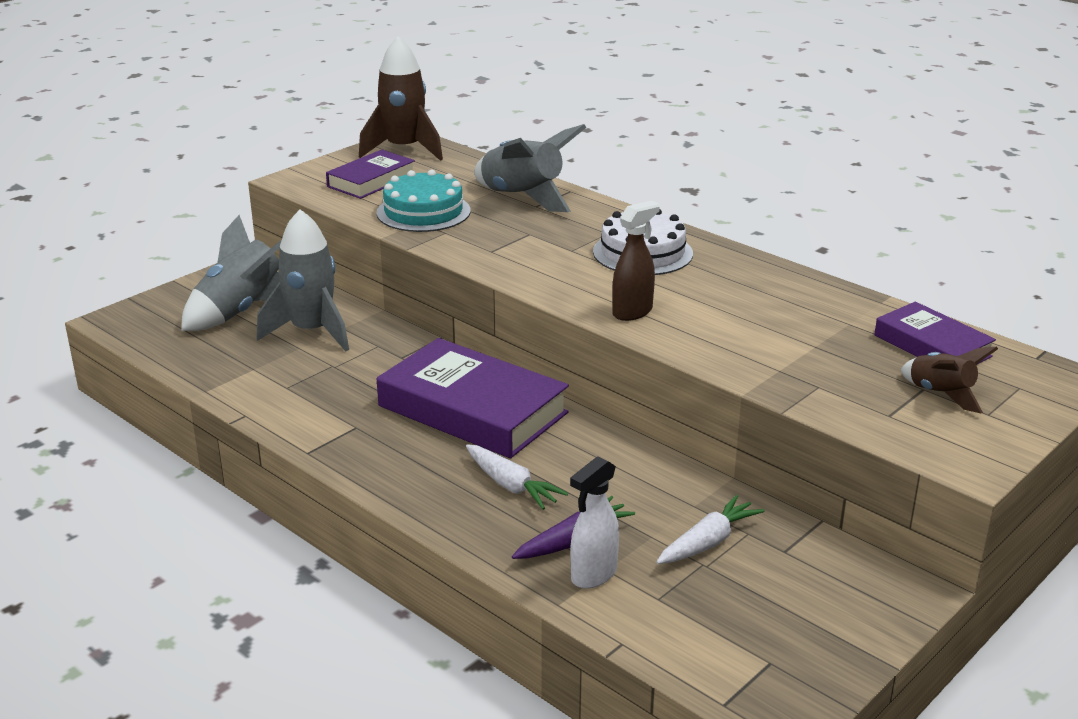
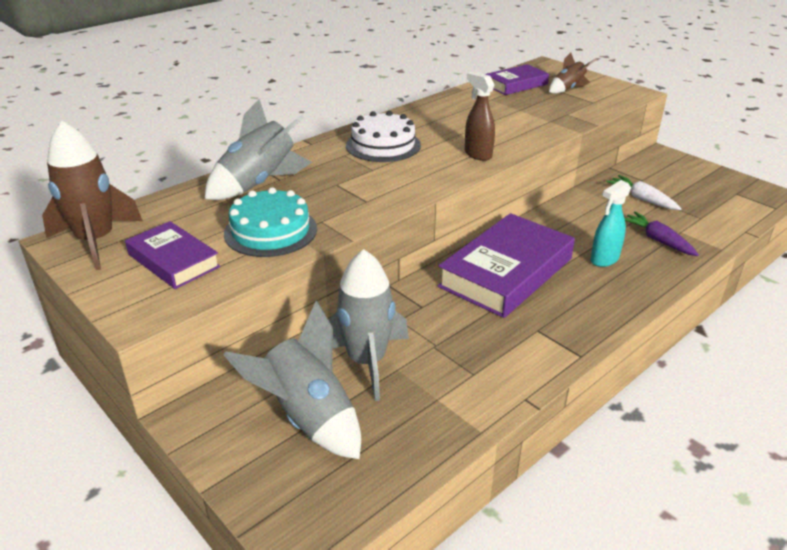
camera: 85 degrees left, 5 degrees up
white carrot [466,444,568,510] -> turquoise spray bottle [590,180,631,267]
white spray bottle [570,456,619,589] -> none

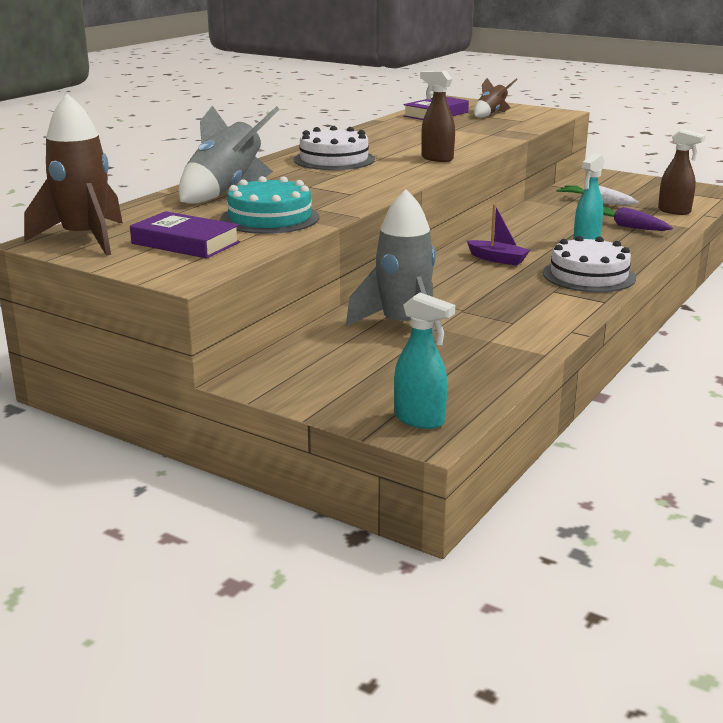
camera: 15 degrees left, 10 degrees down
grey rocket [224,301,361,459] -> none
purple book [438,213,575,318] -> purple boat [467,204,530,266]
none -> turquoise spray bottle [394,293,455,429]
none -> white cake [543,236,636,292]
none -> brown spray bottle [658,129,706,215]

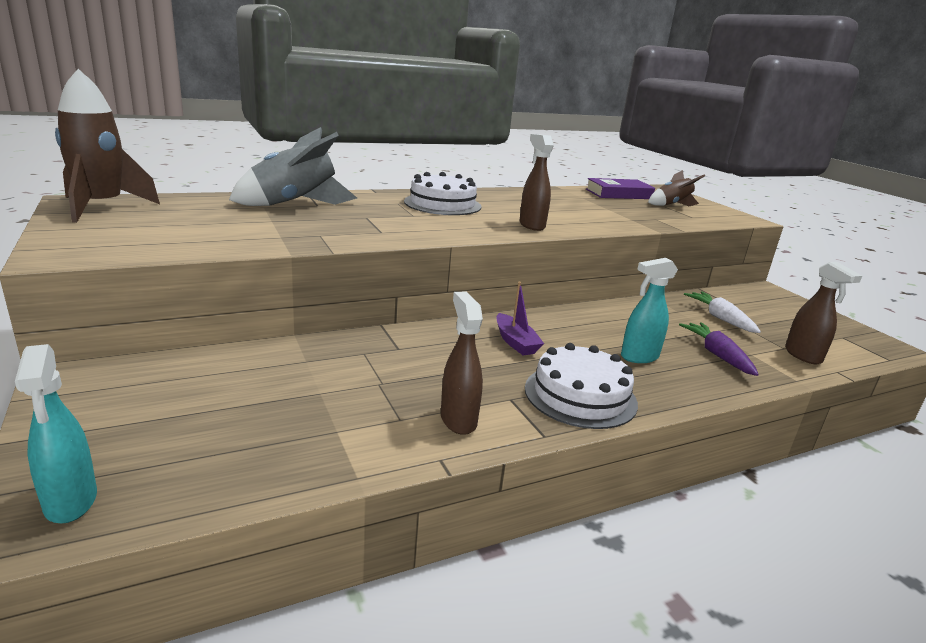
camera: 30 degrees right, 0 degrees up
purple book [130,211,240,259] -> none
turquoise cake [220,176,319,234] -> none
grey rocket [346,189,436,343] -> none
none -> brown spray bottle [441,291,483,435]

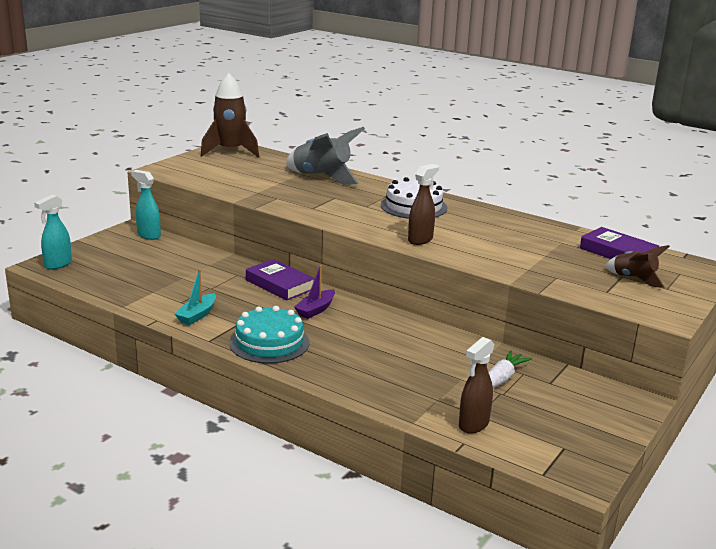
camera: 60 degrees right, 0 degrees up
brown spray bottle [441,291,483,435] -> turquoise boat [175,269,216,325]
white cake [525,343,638,429] -> turquoise cake [229,306,310,364]
turquoise spray bottle [621,258,678,363] -> turquoise spray bottle moved to [131,170,161,240]
purple carrot [679,322,759,376] -> none
none -> purple book [246,259,315,300]

